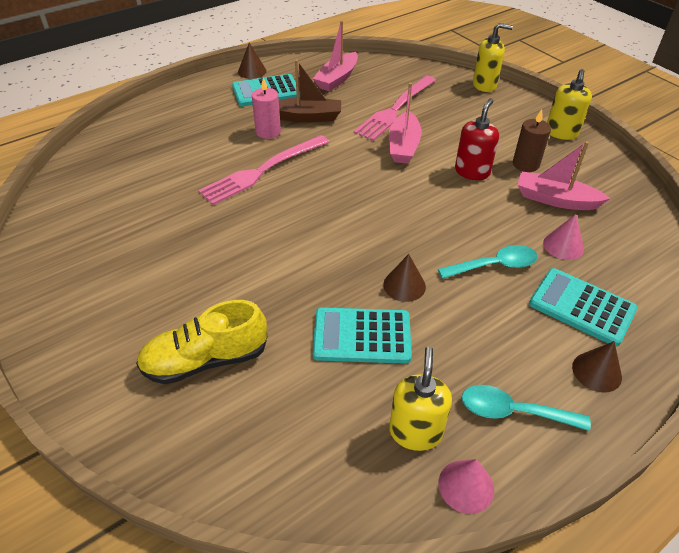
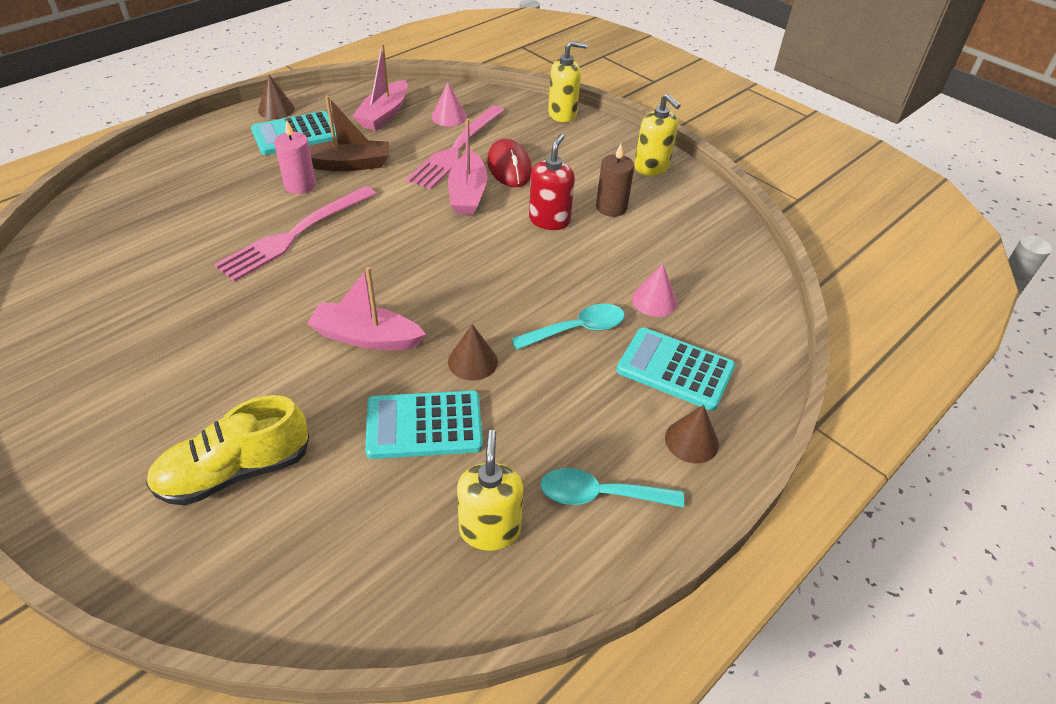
camera: 10 degrees left, 0 degrees up
pink cone [439,459,494,514] -> pink cone moved to [431,82,467,127]
pink boat [518,141,611,210] -> pink boat moved to [307,267,426,350]
yellow soap dispenser [547,69,592,140] -> yellow soap dispenser turned 45 degrees counterclockwise [634,94,681,176]
none -> red mouse [487,139,532,187]

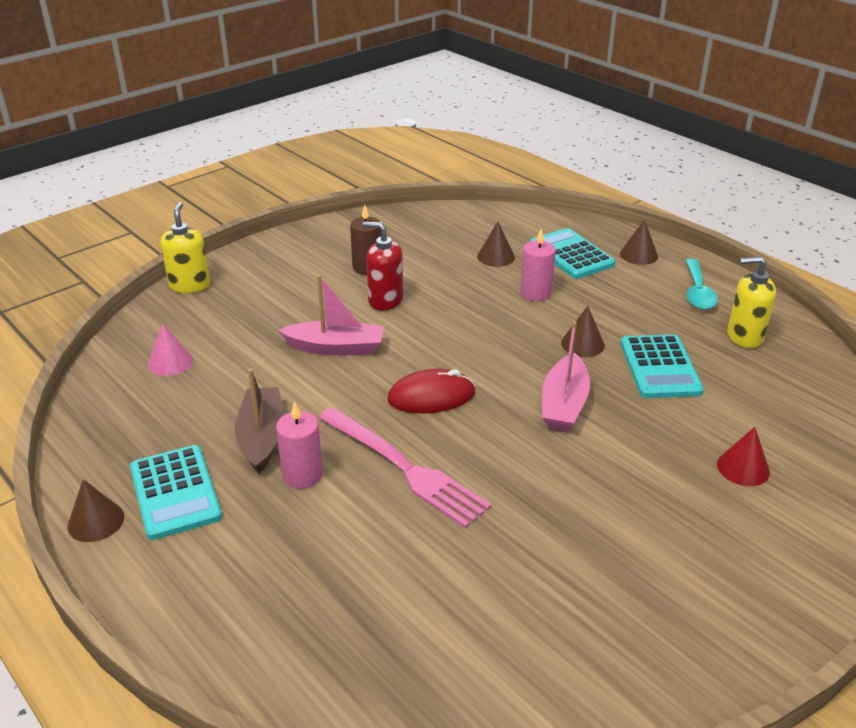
camera: 85 degrees left, 10 degrees down
yellow shoe [146,395,309,506] -> red cone [717,427,770,486]
pink boat [353,44,408,131] -> none
pink fork [406,106,504,190] -> none
red mouse [487,139,532,187] -> red mouse moved to [388,369,475,413]
turquoise spoon [511,304,625,350] -> pink candle [520,229,556,301]
turquoise calculator [616,327,735,411] -> turquoise calculator turned 120 degrees clockwise [530,228,616,279]
pink cone [632,264,678,317] -> brown cone [477,222,515,267]
yellow soap dispenser [634,94,681,176] -> none

